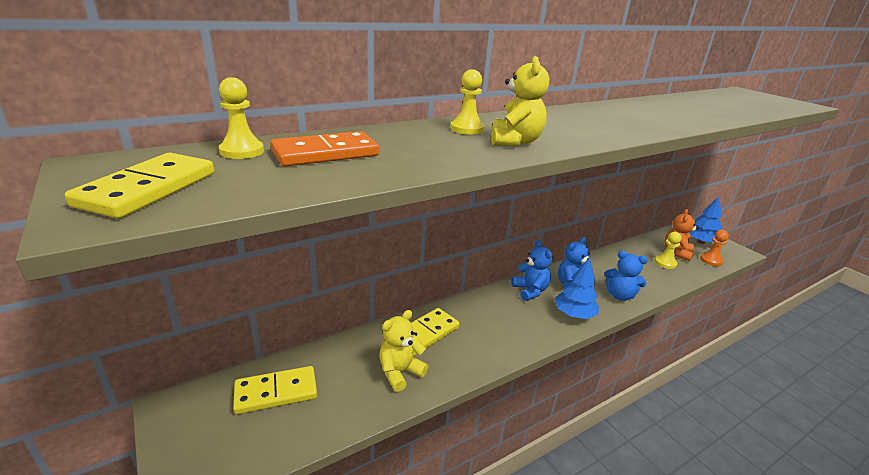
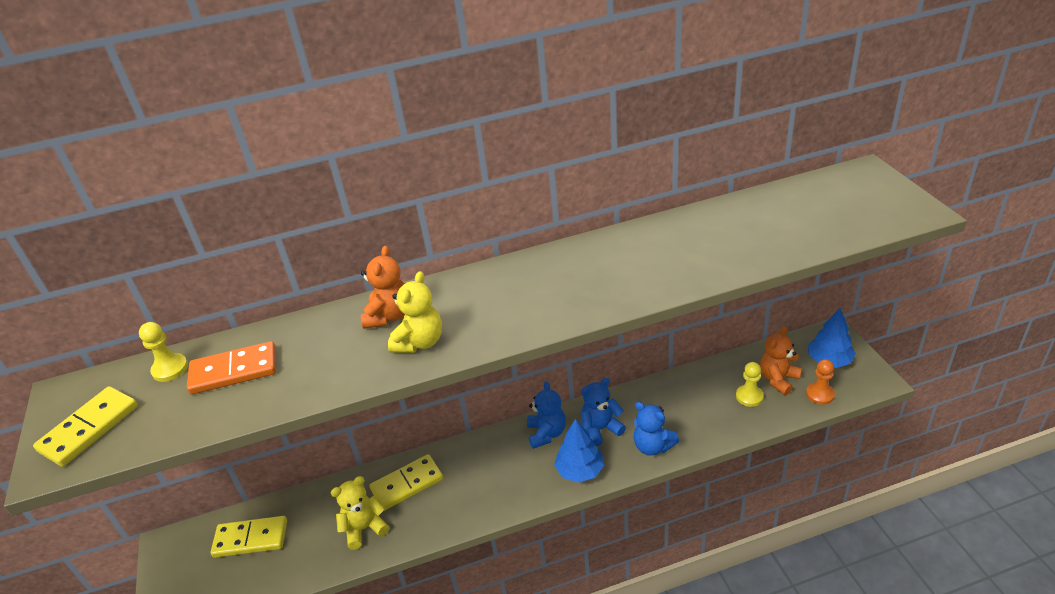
camera: 20 degrees right, 10 degrees up
yellow pawn [450,69,484,134] -> orange teddy bear [361,246,405,329]

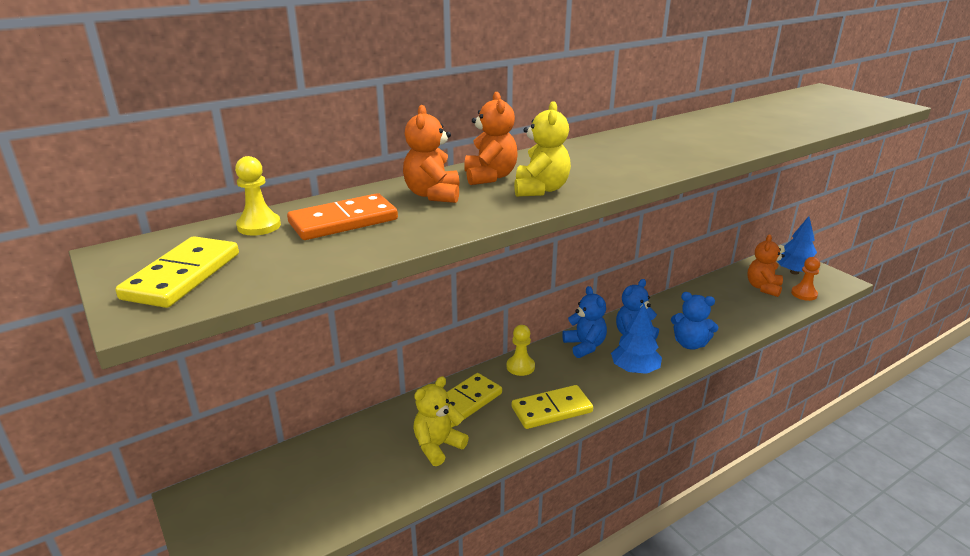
camera: 20 degrees left, 10 degrees down
yellow domino [211,516,287,558] -> yellow domino moved to [512,385,593,429]
yellow pawn [736,362,764,407] -> yellow pawn moved to [507,325,535,376]
none -> orange teddy bear [403,105,459,203]

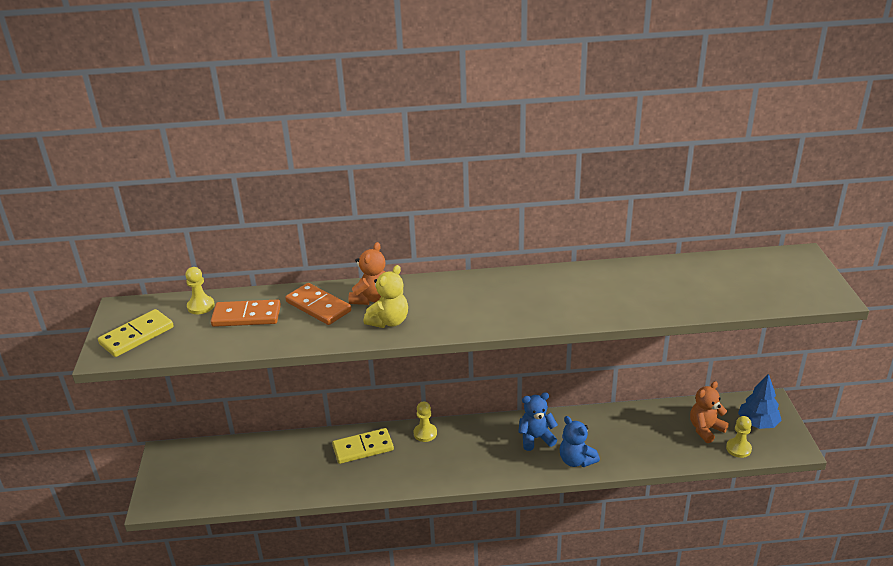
camera: 30 degrees right, 5 degrees up
orange teddy bear [403,105,459,203] -> orange domino [285,283,351,325]
yellow teddy bear [413,376,469,466] -> none
yellow domino [512,385,593,429] -> none
blue teddy bear [562,286,607,358] -> none
blue tree [611,304,662,374] -> none
orange pawn [791,257,820,301] -> yellow pawn [726,416,752,458]

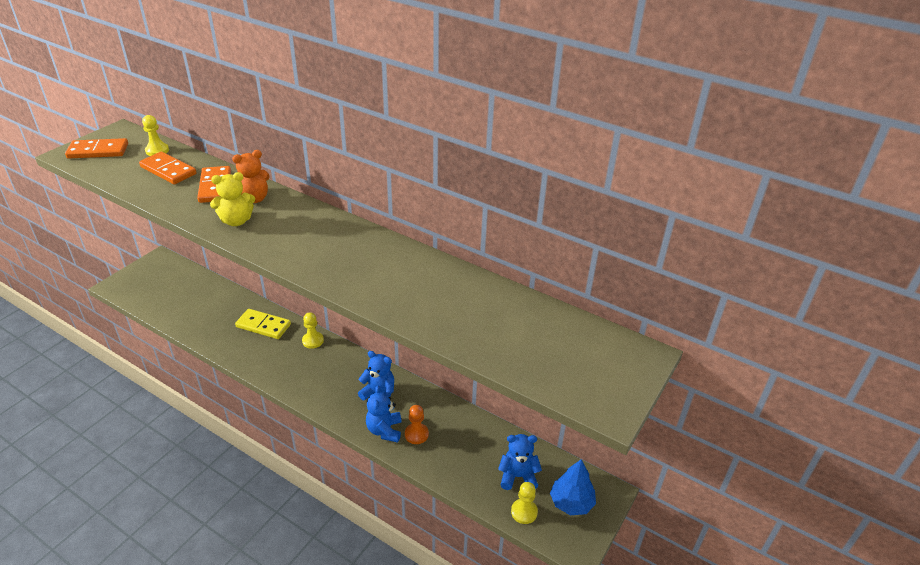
camera: 35 degrees right, 5 degrees up
yellow domino [98,309,174,357] -> orange domino [65,138,128,159]
orange teddy bear [690,381,729,443] -> blue teddy bear [498,434,542,490]
none -> orange pawn [405,405,429,444]

